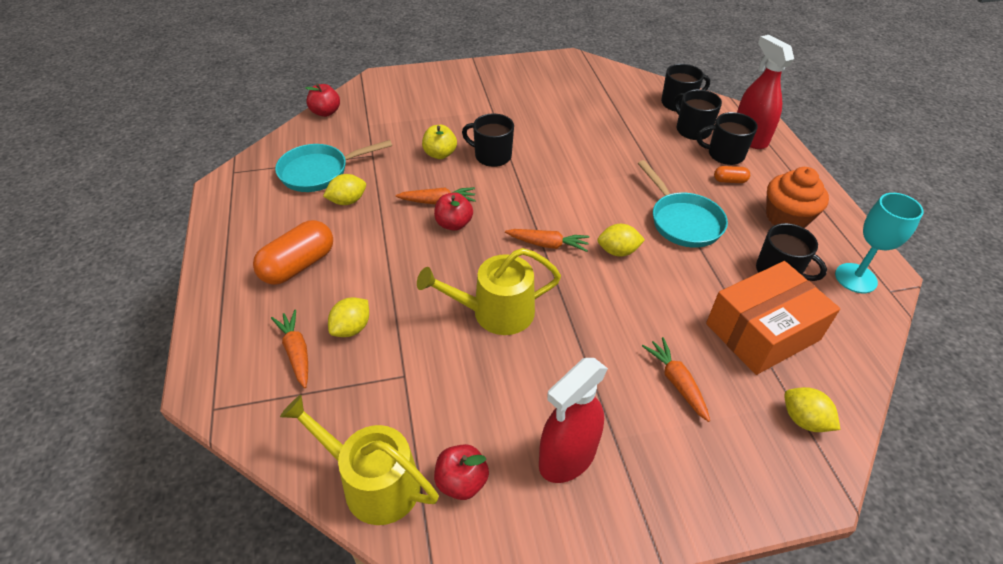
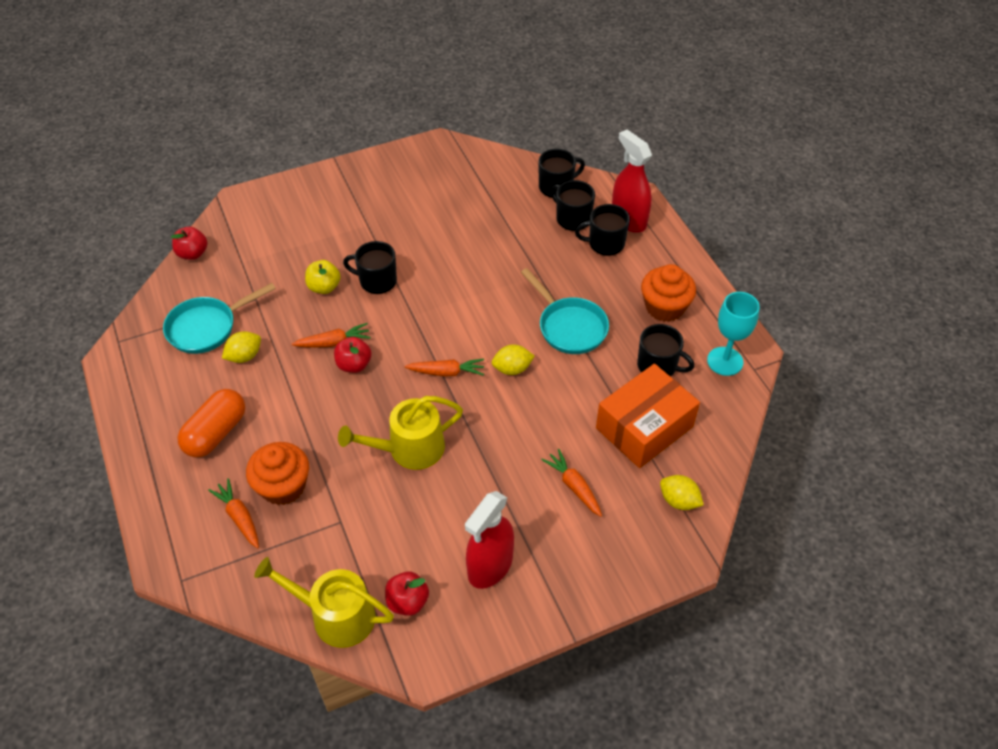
camera: 10 degrees left, 5 degrees up
yellow lemon [328,297,369,337] -> orange cupcake [246,442,309,505]
orange capsule [714,166,750,183] -> none

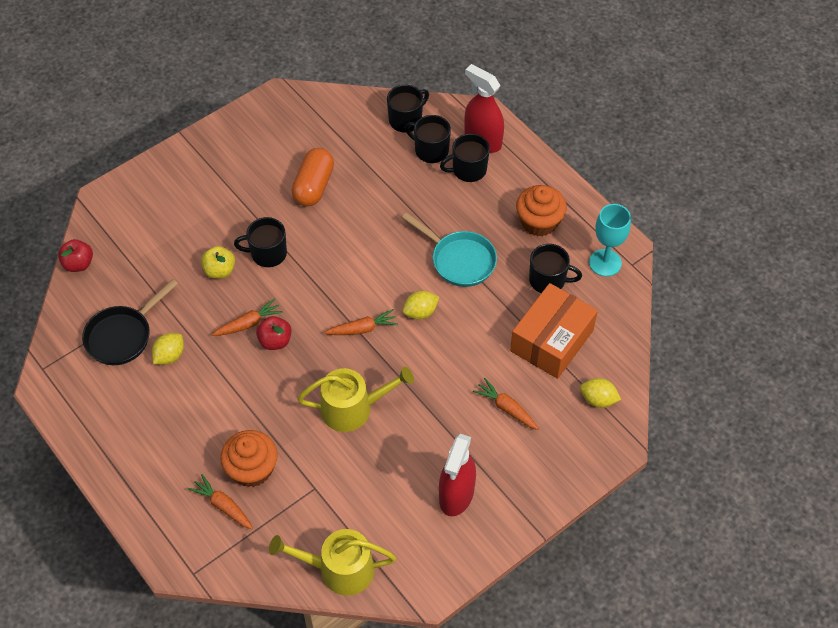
camera: 15 degrees left, 5 degrees up
turquoise pan [163,283,276,354] -> black pan [82,279,178,365]
orange capsule [177,389,245,458] -> orange capsule moved to [292,148,334,207]
yellow watering can [338,396,463,470] -> yellow watering can turned 150 degrees counterclockwise [297,367,414,432]
red apple [385,571,429,616] -> none

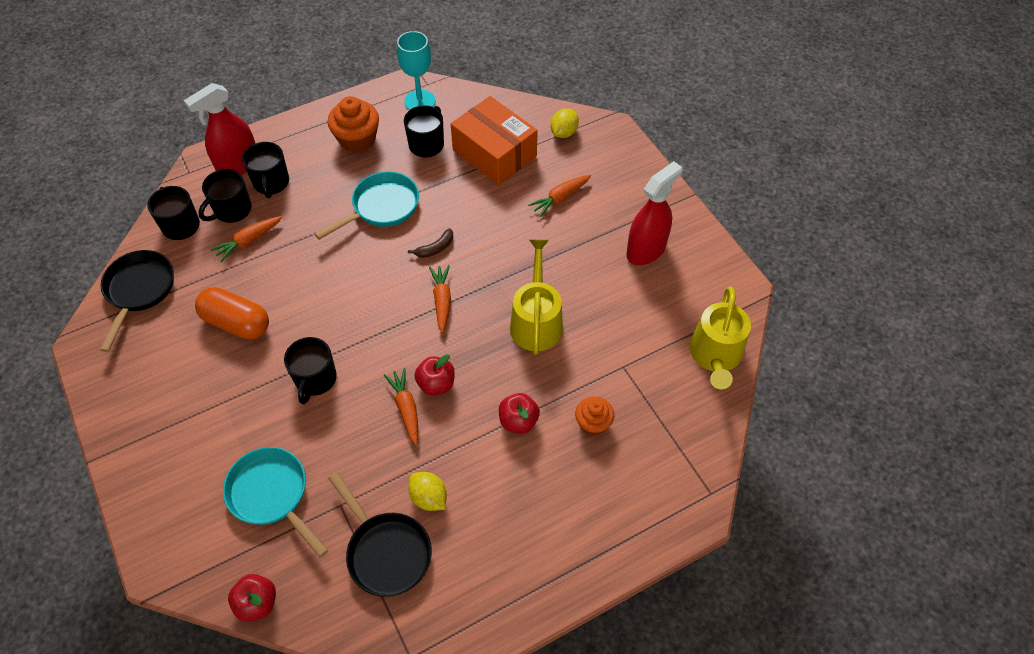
camera: 80 degrees left, 0 degrees up
orange carrot [188,474,253,529] -> orange carrot moved to [210,216,282,262]
yellow apple [201,246,235,279] -> none
orange cupcake [220,430,278,487] -> orange cupcake [575,396,614,436], size x0.62
yellow lemon [403,291,439,319] -> brown banana [408,228,453,258]
red spray bottle [439,434,476,516] -> red spray bottle turned 75 degrees counterclockwise [626,161,682,265]
none -> black pan [100,250,174,352]
none -> turquoise pan [223,447,328,557]
none -> red apple [499,393,540,433]

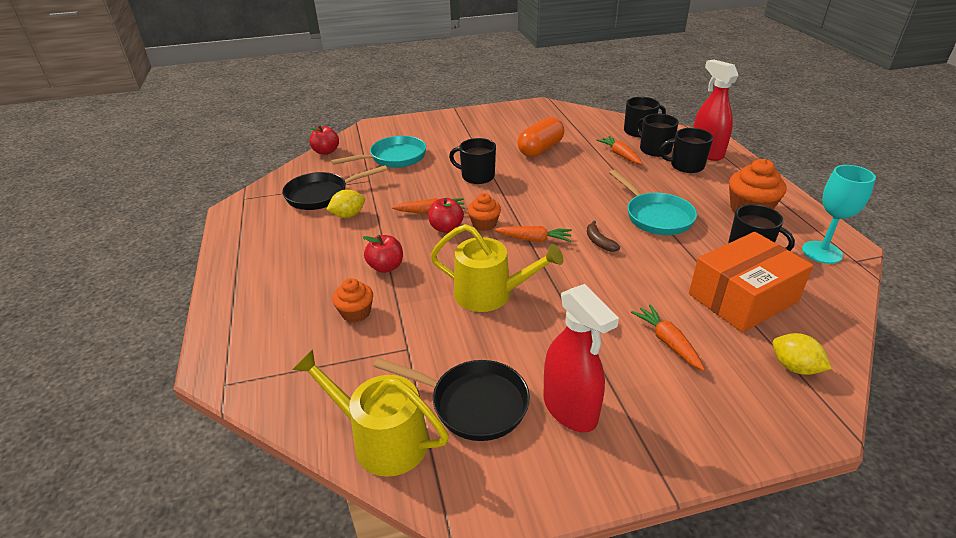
camera: 105 degrees right, 20 degrees down
black pan [100,250,174,352] -> black pan moved to [373,358,530,441]
none -> orange cupcake [468,193,501,231]

